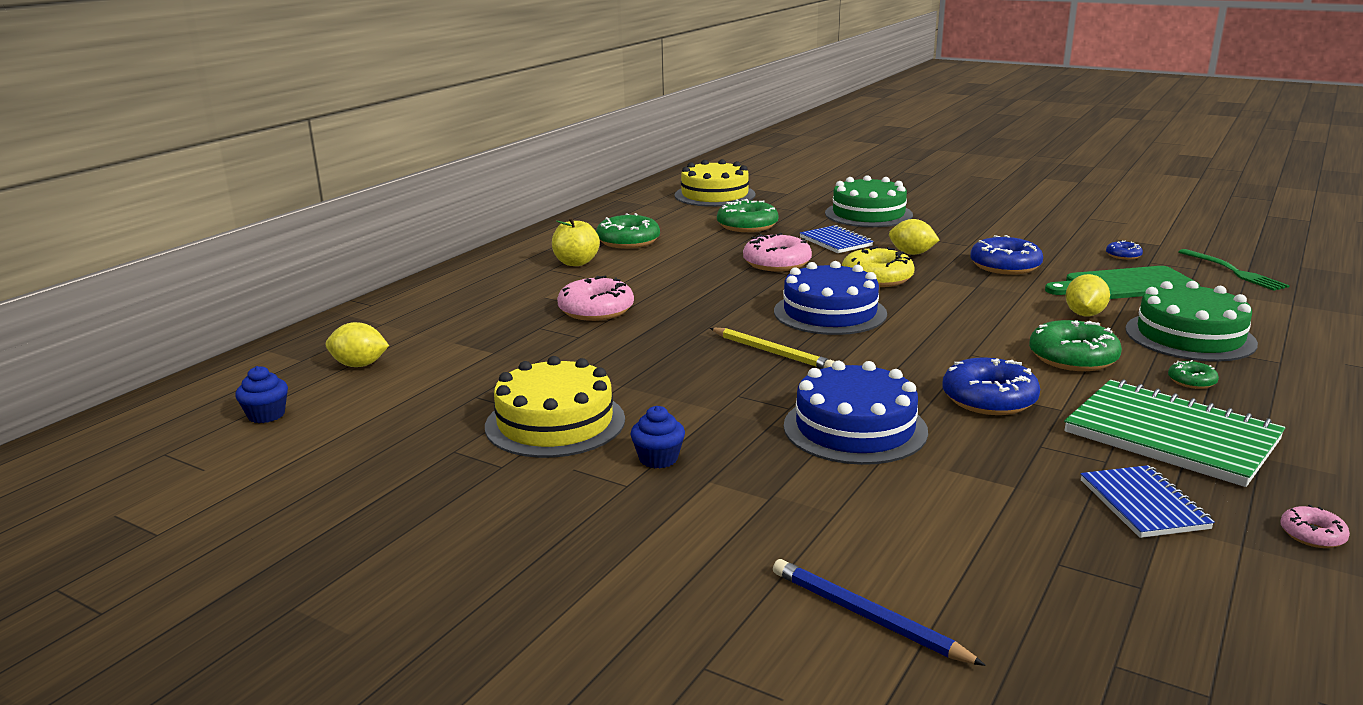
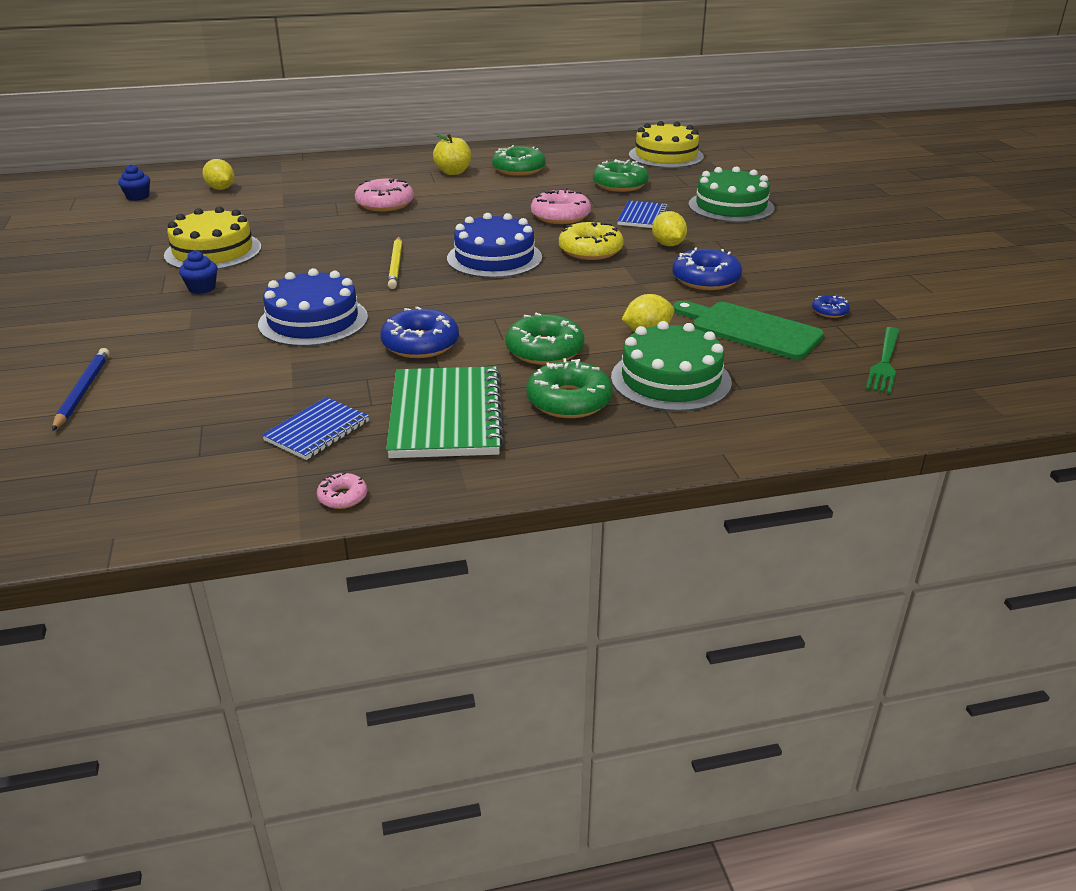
camera: 45 degrees right, 10 degrees up
green donut [1168,360,1219,389] -> green donut [526,358,613,418], size x2.00

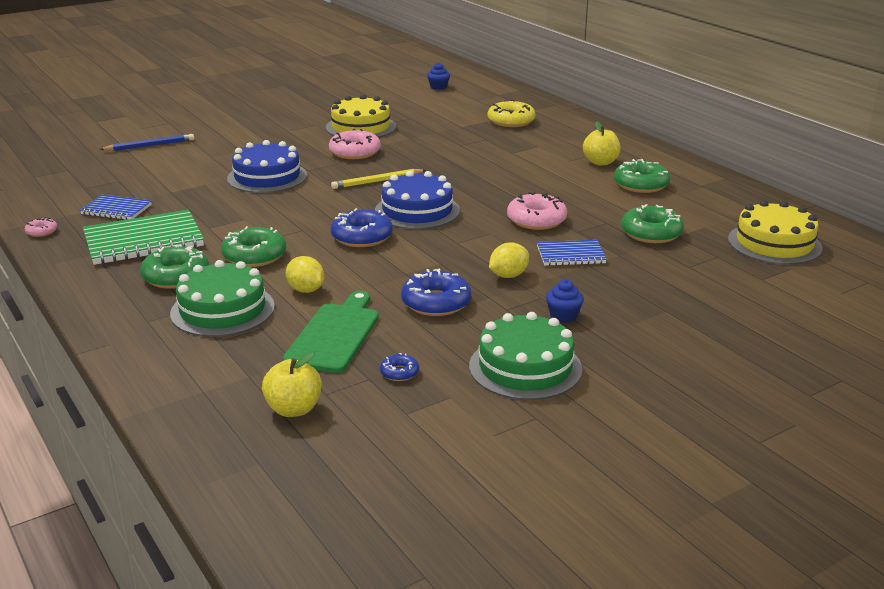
camera: 70 degrees right, 5 degrees down
blue cupcake [179,250,217,294] -> blue cupcake moved to [546,280,584,323]
yellow lemon [202,159,234,190] -> none
pink donut [355,179,414,211] -> pink donut moved to [329,129,381,159]
blue donut [380,306,459,358] -> blue donut moved to [331,208,393,247]
yellow donut [559,222,624,260] -> yellow donut moved to [488,100,536,127]
green cake [688,166,775,222] -> green cake moved to [469,312,582,400]
green fork [866,327,900,394] -> yellow apple [262,353,322,417]

